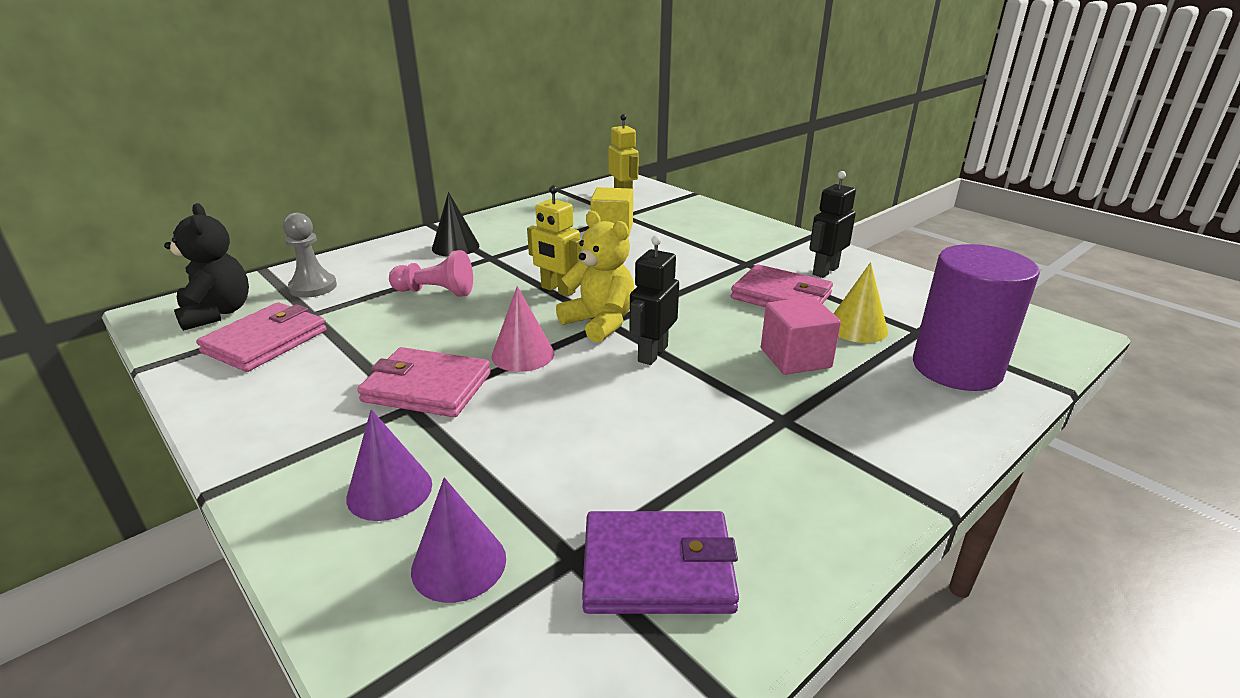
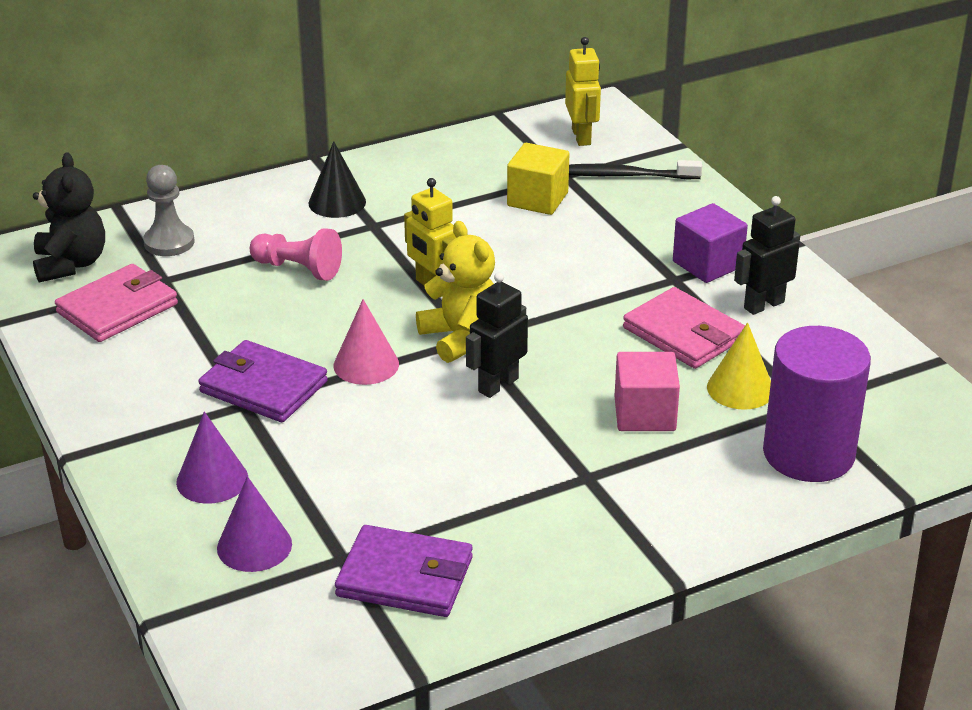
camera: 15 degrees right, 5 degrees up
pink wallet [357,347,491,417] -> purple wallet [198,340,328,422]
none -> black toothbrush [569,160,702,179]
none -> purple cube [673,203,748,283]

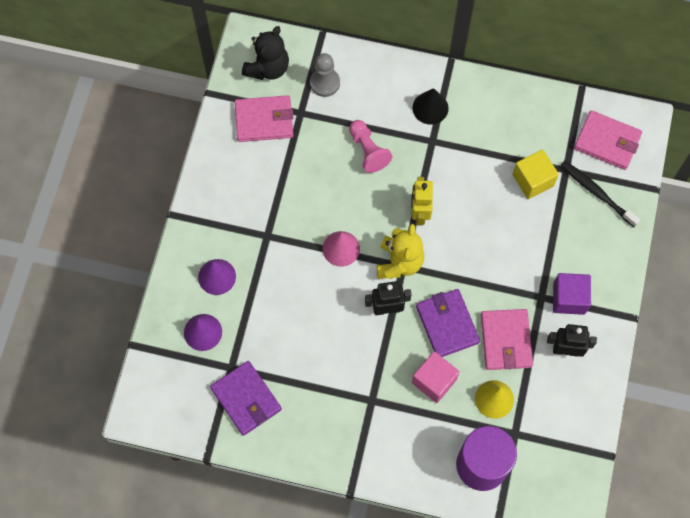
camera: 40 degrees right, 35 degrees up
purple wallet [198,340,328,422] -> purple wallet moved to [416,289,480,357]
yellow robot [565,37,601,146] -> pink wallet [574,110,642,170]

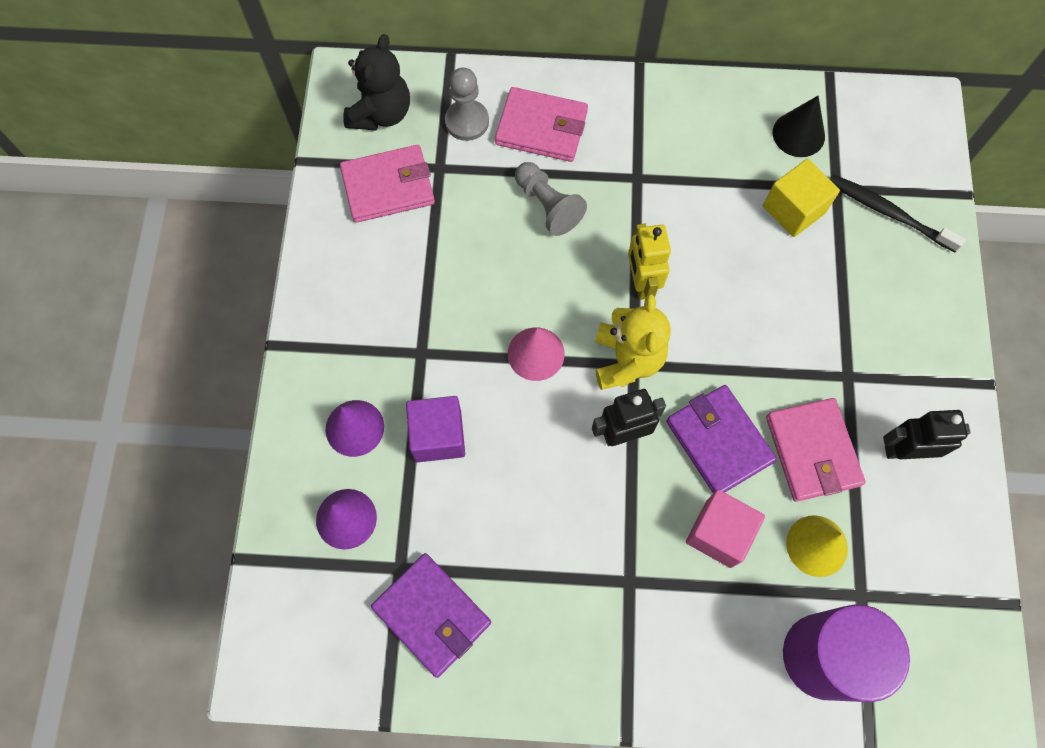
camera: 10 degrees left, 0 degrees up
pink pawn [349,120,392,173] -> grey pawn [515,162,587,236]
black cone [412,88,449,125] -> black cone moved to [773,96,825,157]
purple cube [553,273,591,315] -> purple cube moved to [406,396,465,462]
pink wallet [574,110,642,170] -> pink wallet moved to [495,87,588,162]

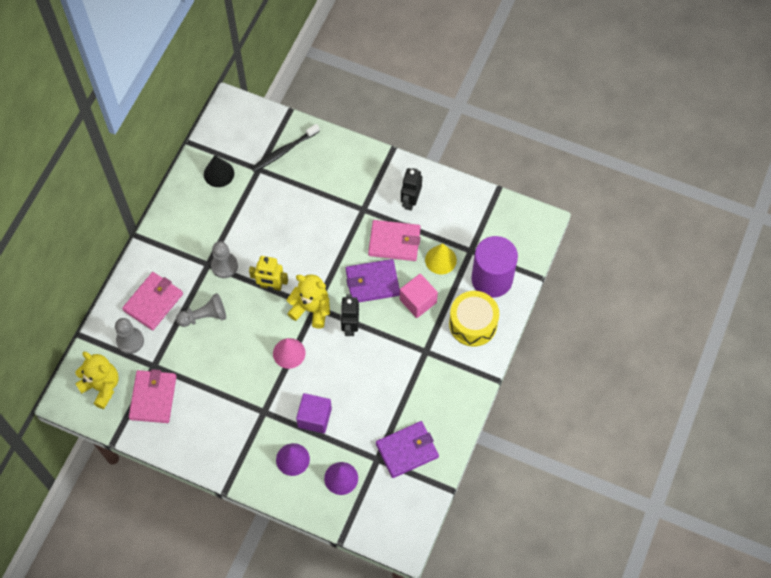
camera: 70 degrees left, 5 degrees down
black teddy bear [343,34,410,130] -> yellow teddy bear [75,352,119,409]
yellow cube [763,159,840,237] -> none
none -> grey pawn [211,241,238,278]
none -> yellow drum [449,291,499,347]

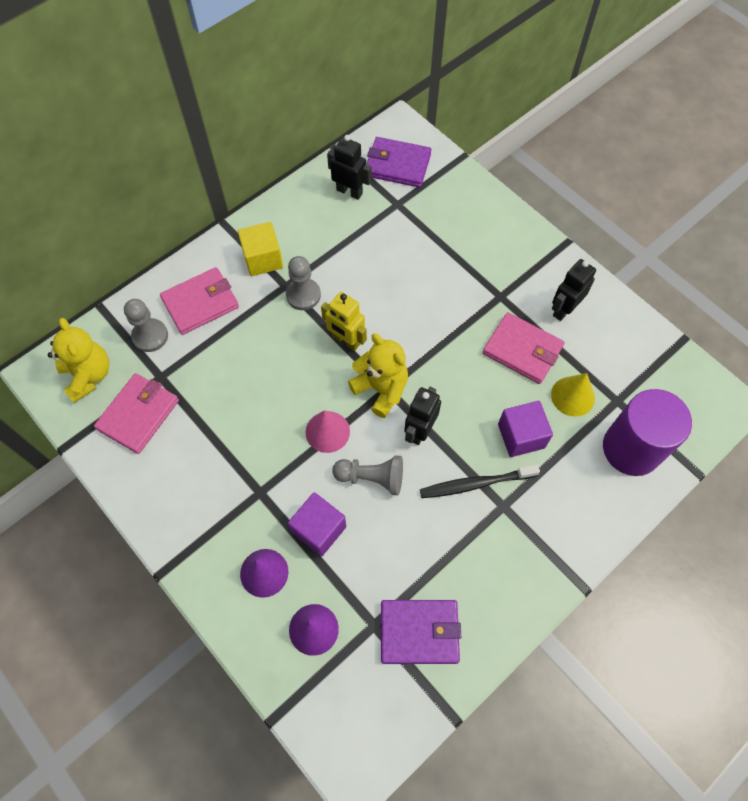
camera: 25 degrees right, 0 degrees up
grey pawn [176,293,226,327] -> grey pawn moved to [332,455,403,495]
black cone [204,155,234,187] -> black robot [327,135,371,200]
black toothbrush [251,124,320,172] -> black toothbrush moved to [420,464,540,498]
purple wallet [346,259,400,302] -> purple wallet moved to [367,137,431,188]
pink cube [400,274,438,318] -> purple cube [498,401,553,457]
yellow drum [449,291,499,347] -> none
none -> yellow cube [238,222,283,276]

